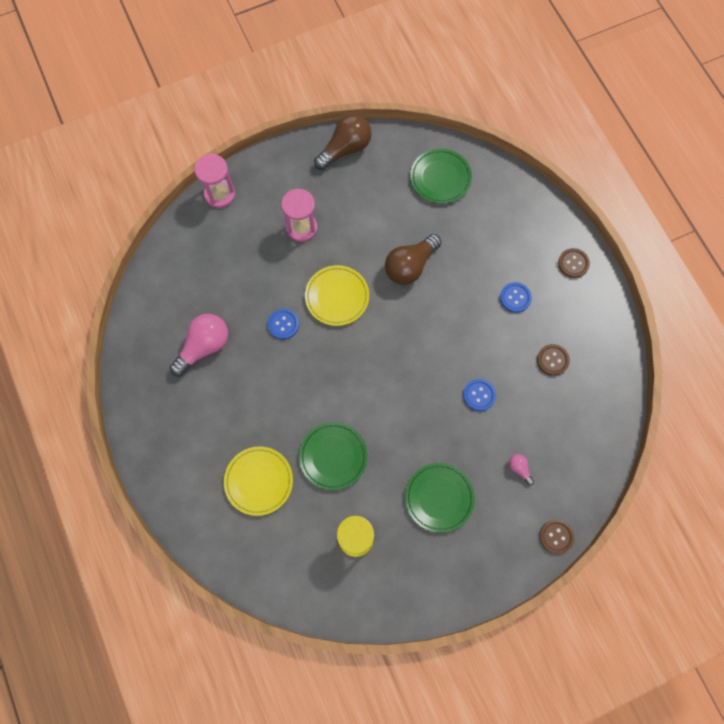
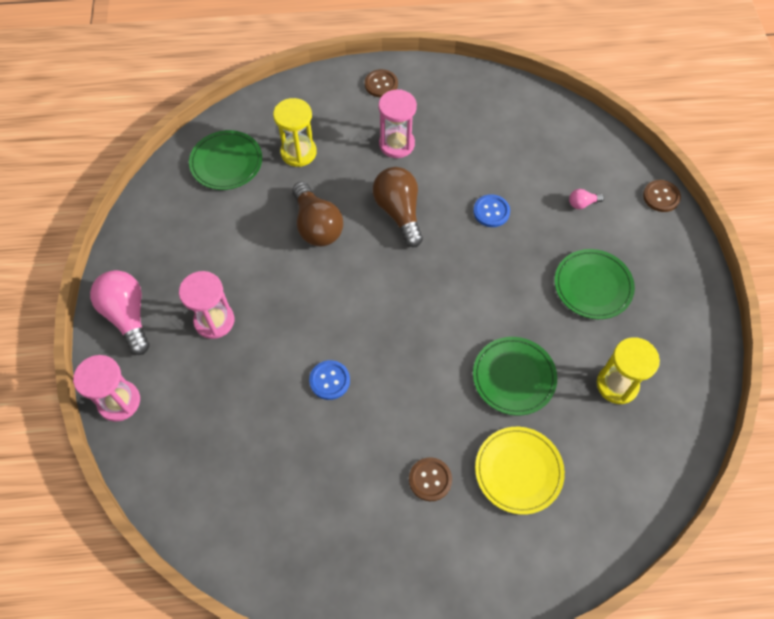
camera: 70 degrees left, 10 degrees down
pink light bulb [170,314,228,377] -> pink light bulb moved to [90,270,149,355]
yellow plate [305,265,369,326] -> none
brown light bulb [314,114,372,170] -> brown light bulb moved to [373,167,423,247]
blue button [500,282,532,313] -> pink hourglass [379,89,417,158]
brown button [537,344,570,376] -> brown button moved to [409,457,452,501]
none -> yellow hourglass [273,98,317,167]

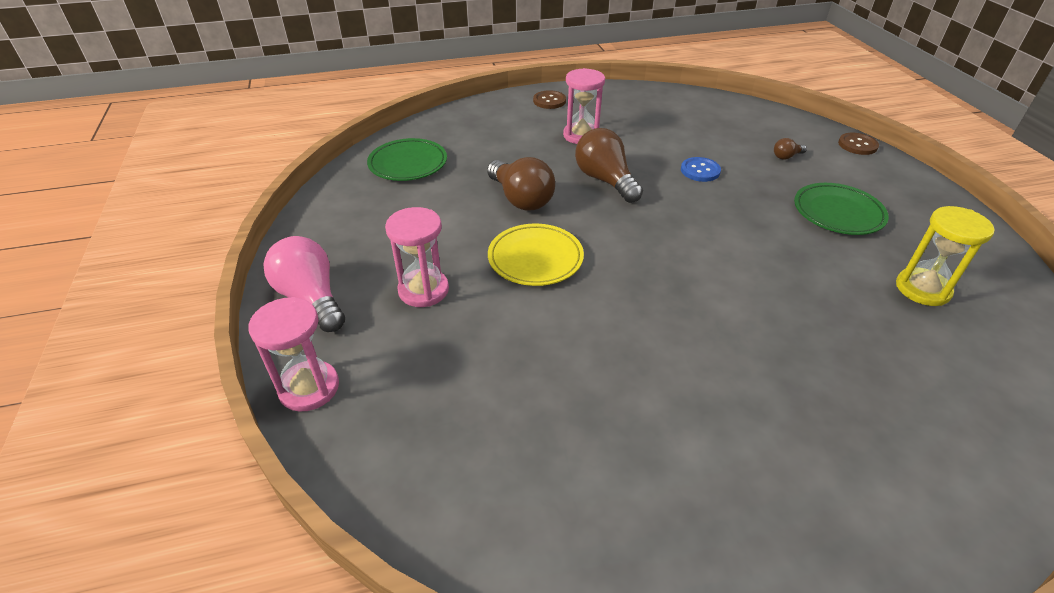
camera: 10 degrees left, 20 degrees down
yellow hourglass [273,98,317,167] -> none
blue button [309,360,350,400] -> none
brown button [409,457,452,501] -> none
green plate [473,337,557,416] -> none
yellow plate [475,427,565,515] -> yellow plate moved to [488,224,584,286]
pink light bulb [569,189,604,209] -> brown light bulb [774,138,807,160]

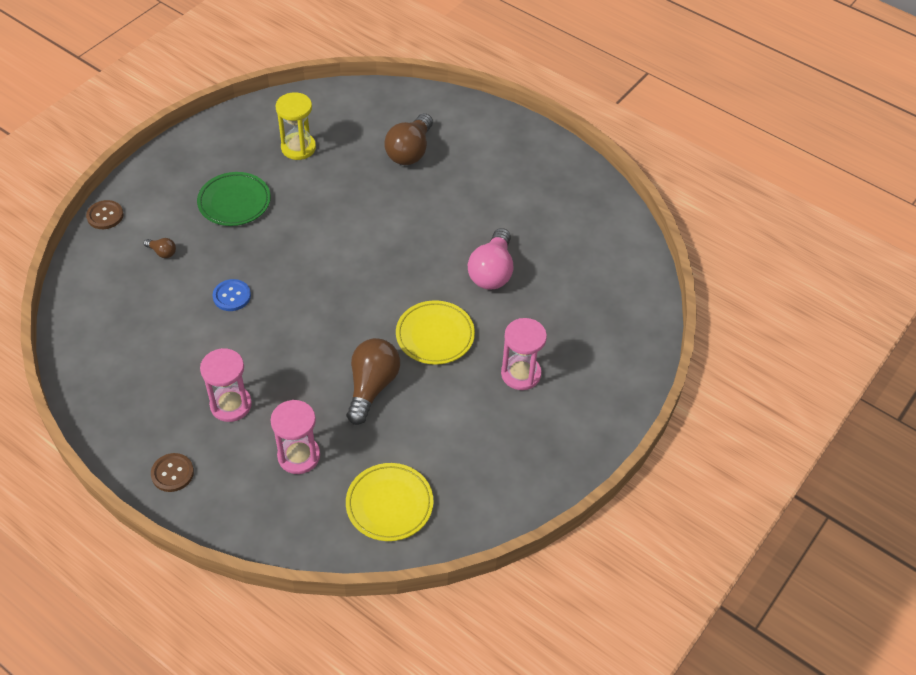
camera: 130 degrees left, 10 degrees up
pink hourglass [248,297,339,412] -> pink hourglass moved to [271,400,320,474]
pink light bulb [263,236,345,332] -> pink light bulb moved to [468,228,513,290]
green plate [367,138,447,181] -> yellow plate [346,463,433,541]
brown light bulb [575,128,643,203] -> brown light bulb moved to [384,113,433,165]

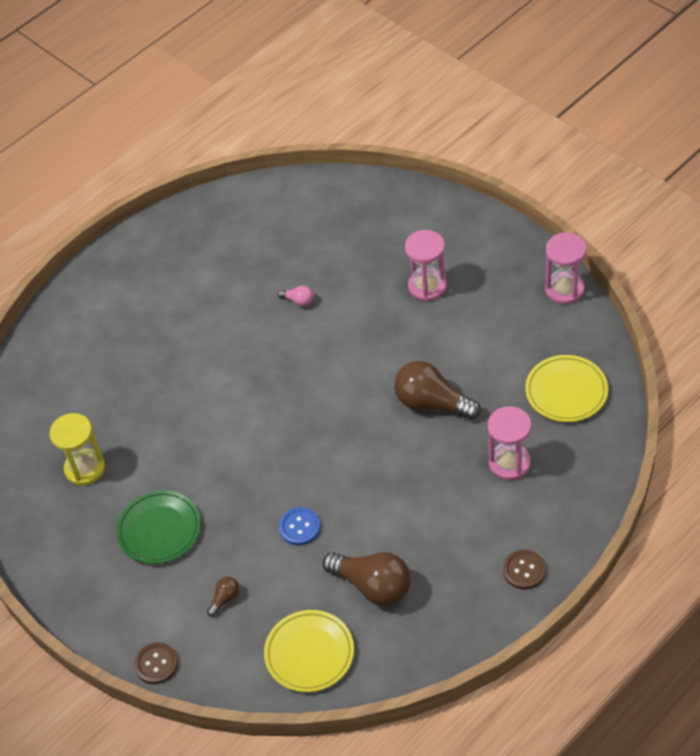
camera: 75 degrees left, 0 degrees up
pink hourglass [200,348,252,422] -> pink hourglass moved to [545,232,586,304]
brown light bulb [384,113,433,165] -> brown light bulb moved to [323,552,411,606]
yellow plate [396,300,475,365] -> yellow plate moved to [264,610,354,692]
pink light bulb [468,228,513,290] -> pink light bulb [278,285,313,306], size x0.45

